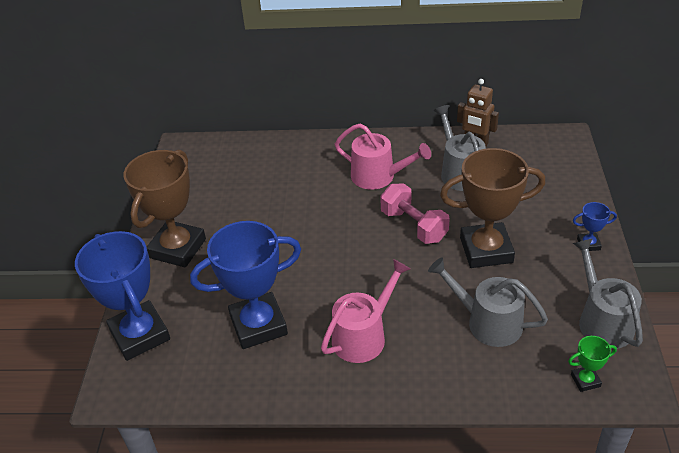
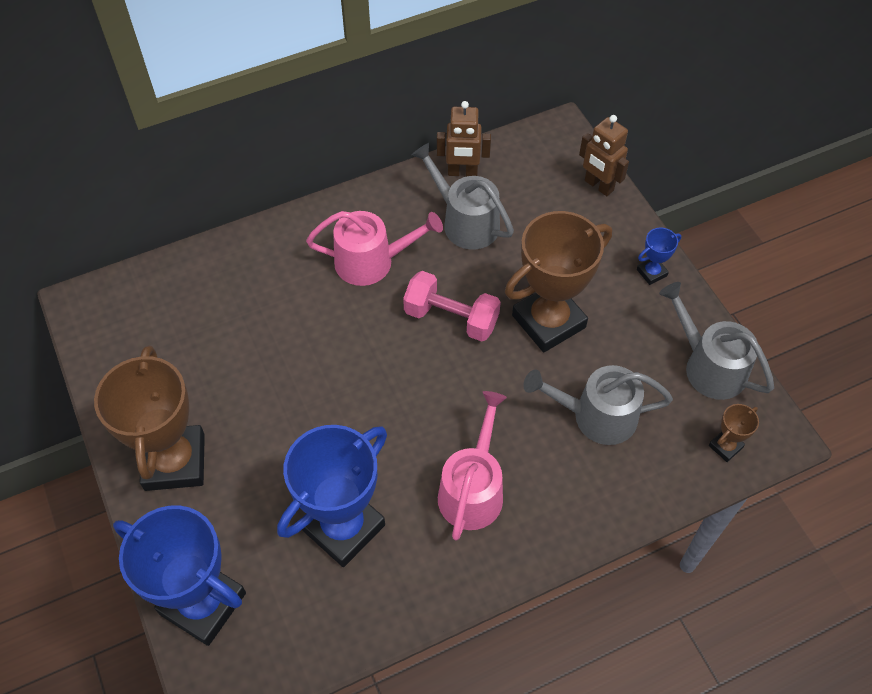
camera: 30 degrees left, 15 degrees up
green trophy [568,336,617,392] -> brown trophy [709,404,759,462]
none -> brown robot [579,115,629,196]

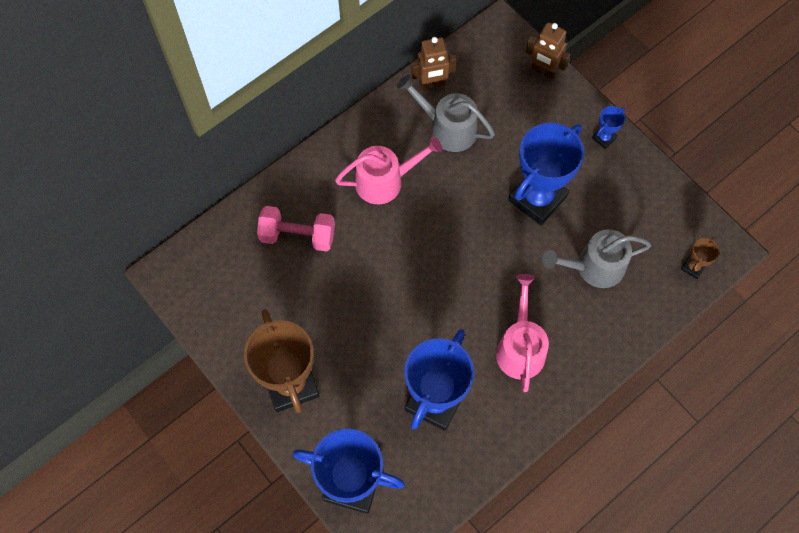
camera: 15 degrees left, 10 degrees up
pink dumbbell [403,271,501,342] -> pink dumbbell moved to [257,206,335,252]
brown trophy [505,211,612,352] -> blue trophy [508,123,584,225]
grey watering can [659,282,774,400] -> none

